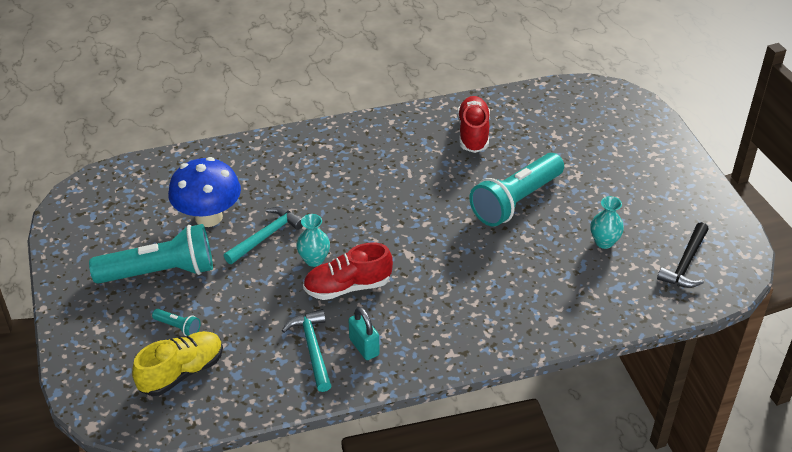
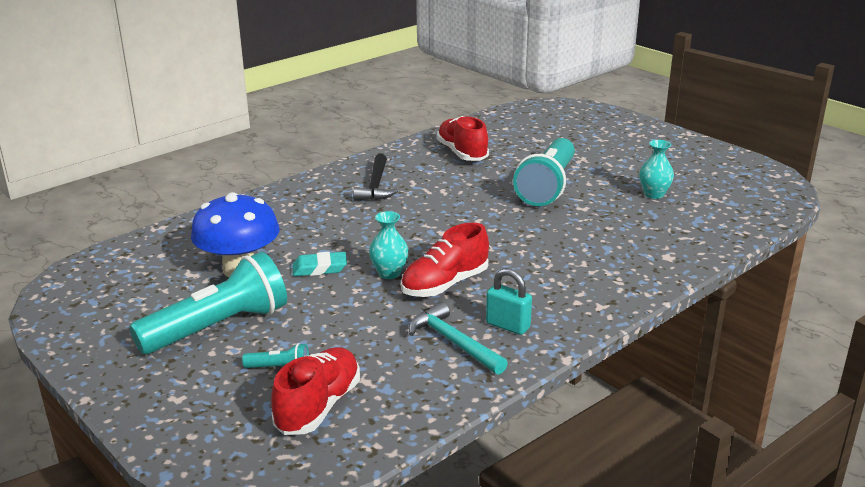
camera: 25 degrees left, 15 degrees down
yellow shoe [132,331,223,396] -> red shoe [271,347,360,435]
turquoise hammer [224,207,303,264] -> turquoise eraser [292,252,347,276]
black hammer [657,222,709,288] -> black hammer moved to [353,154,398,200]

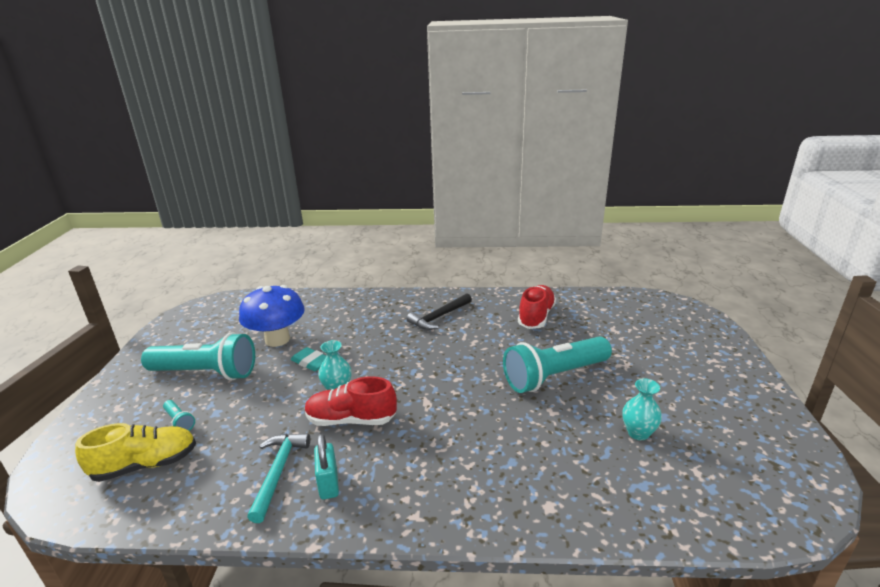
camera: 45 degrees right, 0 degrees up
red shoe [271,347,360,435] -> yellow shoe [75,423,196,482]

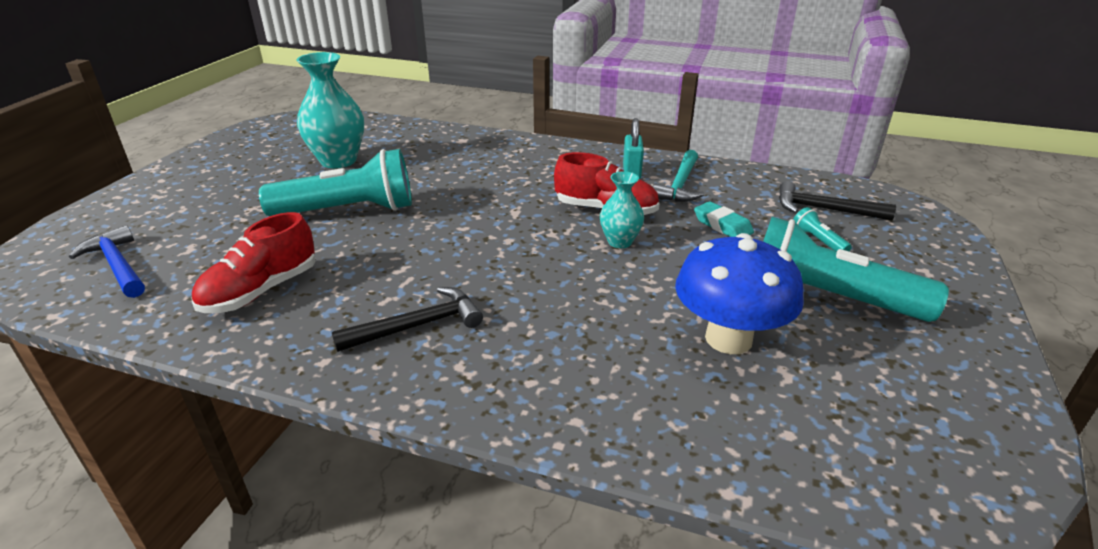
camera: 165 degrees left, 5 degrees up
yellow shoe [75,423,196,482] -> black hammer [779,181,896,221]
turquoise eraser [291,347,326,371] -> turquoise eraser moved to [694,201,754,237]
turquoise vase [622,378,662,440] -> turquoise vase [296,52,364,168], size x1.78
none -> blue hammer [69,225,145,298]

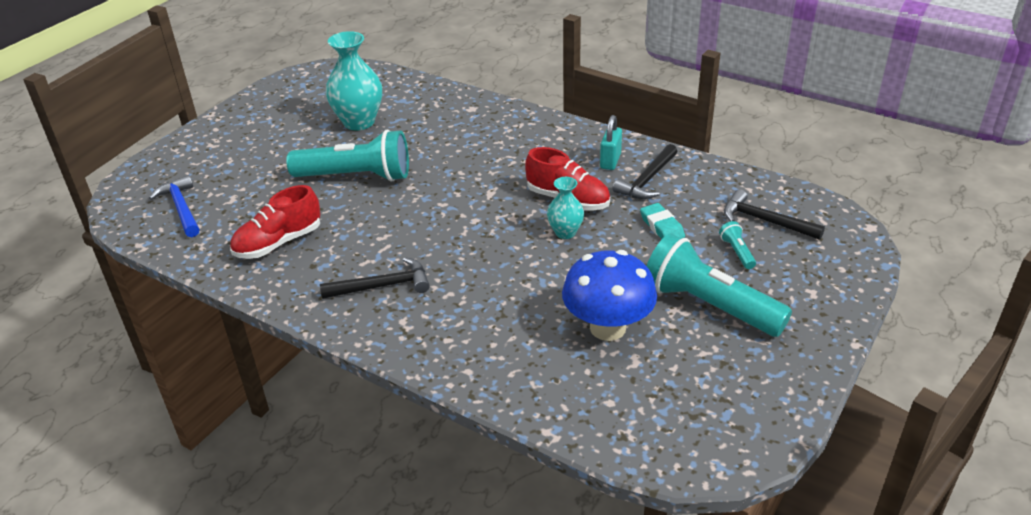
camera: 15 degrees right, 5 degrees up
turquoise hammer [653,150,705,202] -> black hammer [613,144,678,199]

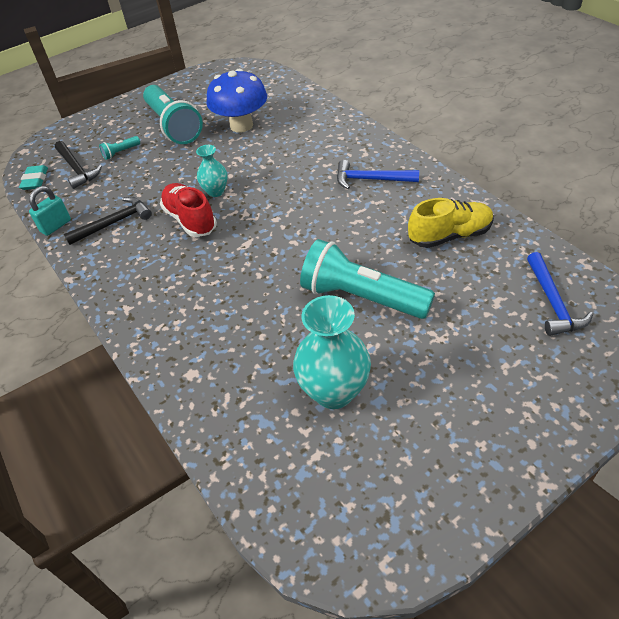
camera: 155 degrees left, 10 degrees up
red shoe [230,185,320,259] -> yellow shoe [408,198,494,248]
black hammer [320,257,430,299] -> blue hammer [337,160,419,189]
turquoise padlock [600,115,622,170] -> turquoise padlock moved to [29,186,71,236]
turquoise eraser [640,203,685,239] -> turquoise eraser moved to [19,165,48,190]
turquoise flashlight [719,221,756,269] -> turquoise flashlight turned 45 degrees clockwise [99,136,140,160]

